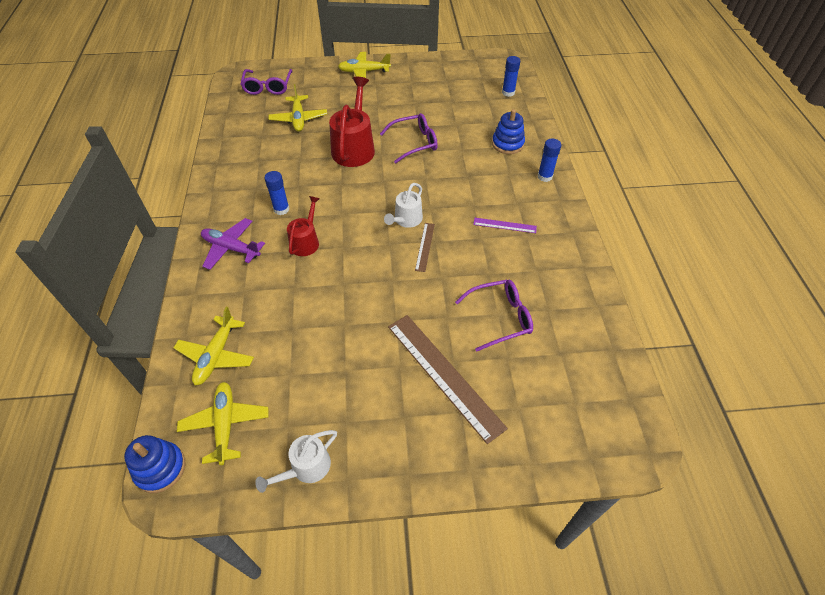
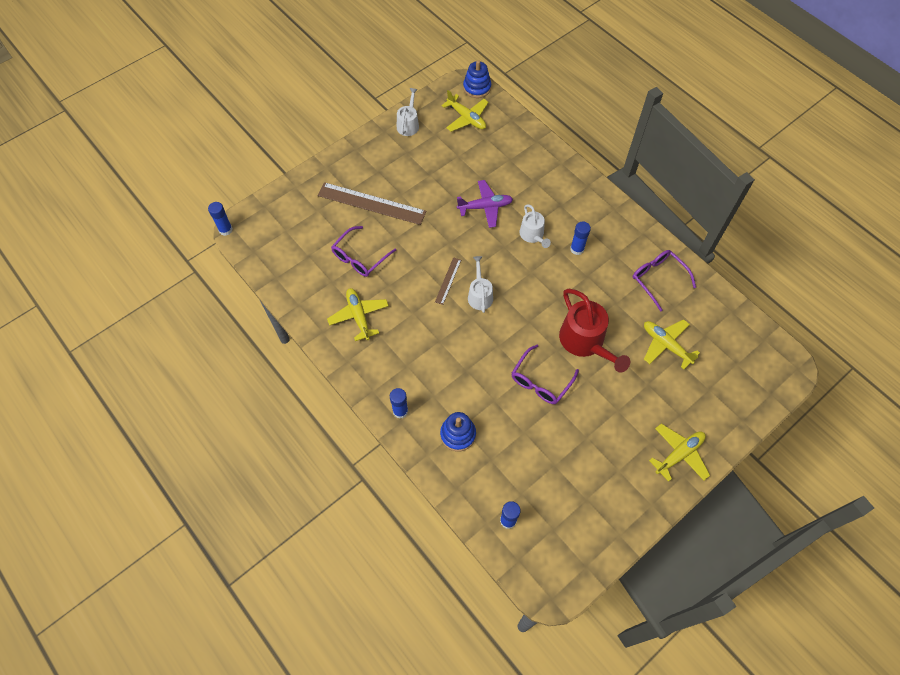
camera: 145 degrees right, 10 degrees up
yellow plane [174,307,254,385] -> yellow plane moved to [327,288,389,341]
purple plane [201,218,265,270] -> purple plane moved to [457,180,513,228]
purple glasses [240,69,293,95] -> purple glasses moved to [632,250,696,312]
red watering can [287,196,320,256] -> white watering can [519,204,551,248]
brown ruler [415,223,435,272] -> brown ruler turned 45 degrees clockwise [435,257,461,305]
purple ruler [473,218,537,233] -> none
none -> blue glue stick [208,202,233,236]

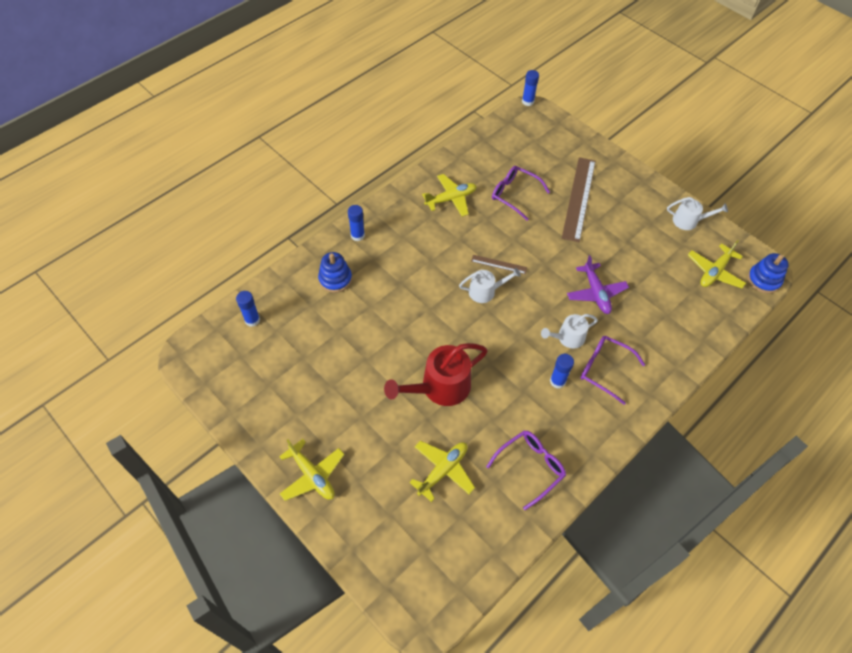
camera: 85 degrees right, 5 degrees down
purple glasses [512,345,579,404] -> purple glasses moved to [580,336,645,405]

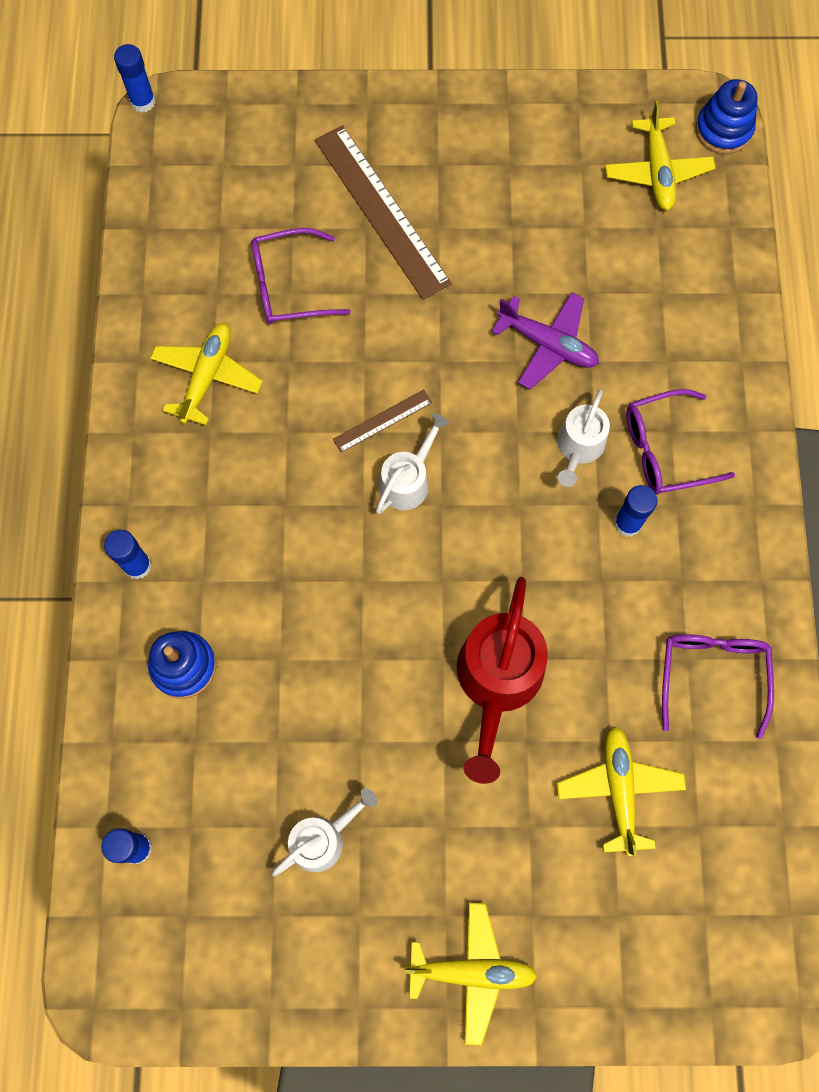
camera: 45 degrees left, 15 degrees up
white watering can [667,197,728,230] -> white watering can moved to [271,788,378,876]

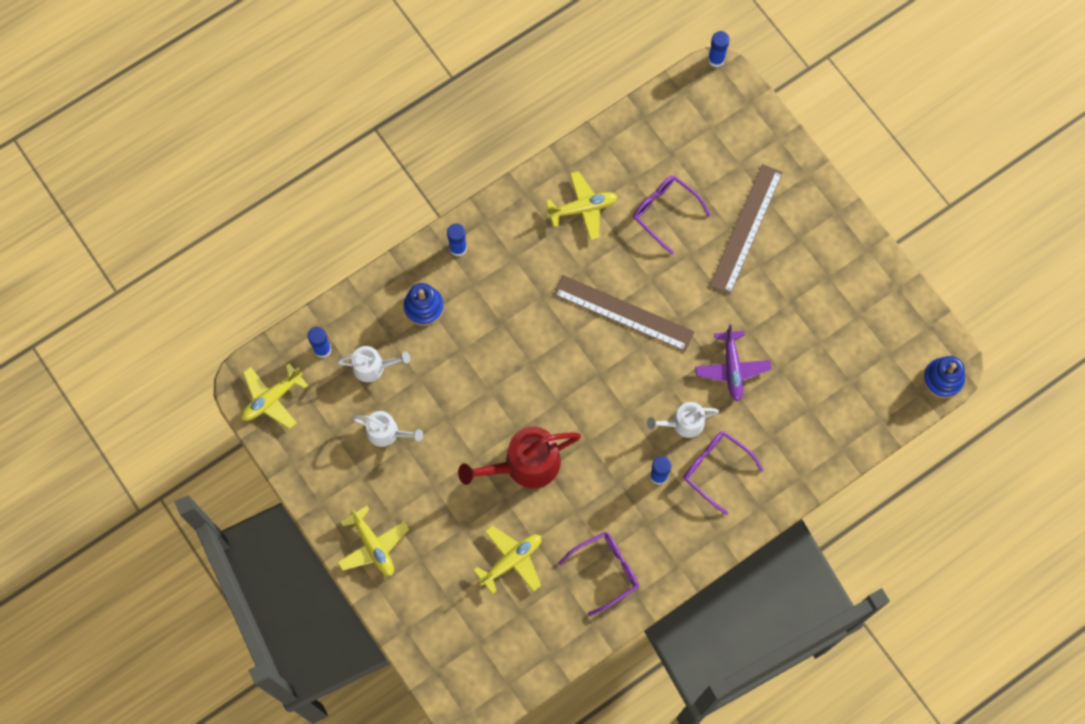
camera: 55 degrees right, 0 degrees up
brown ruler [333,389,432,453] -> brown ruler [554,275,695,352], size x2.11
white watering can [376,413,449,514] -> white watering can moved to [337,346,410,382]
yellow plane [605,101,715,210] -> yellow plane moved to [241,363,308,429]

